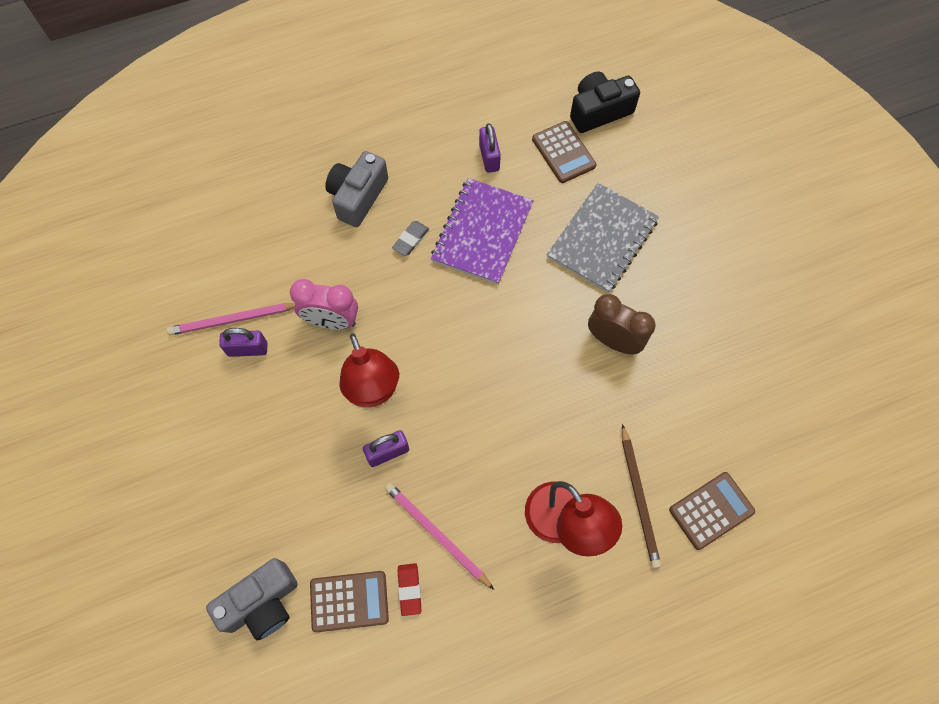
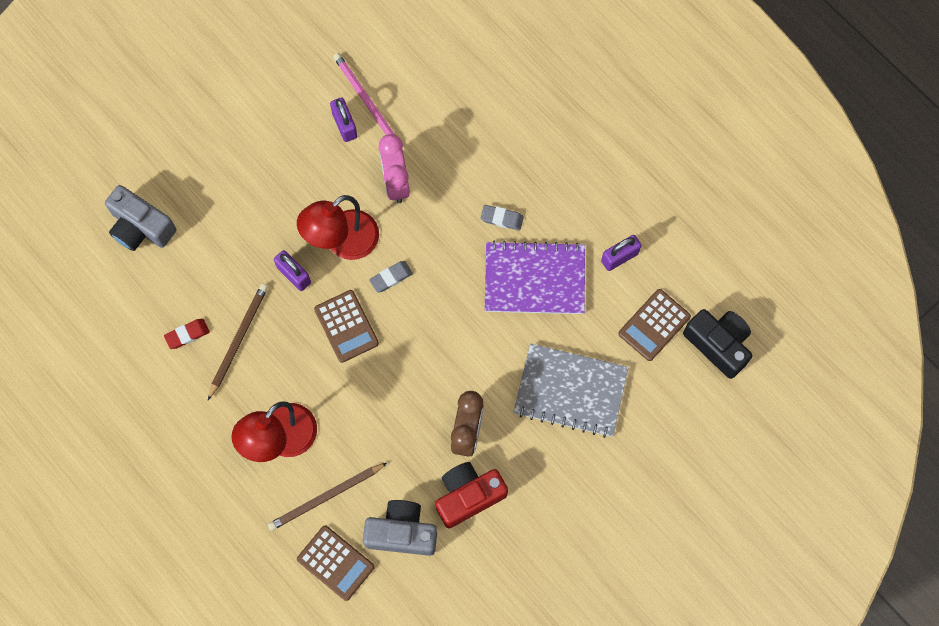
camera: 70 degrees right, 5 degrees up
brown calculator [310,571,389,632] -> brown calculator moved to [314,290,379,363]
grey camera [325,151,388,227] -> grey camera moved to [363,500,437,556]
pink pencil [385,483,494,590] -> brown pencil [208,284,268,400]
none -> grey eraser [369,261,413,293]
none -> red camera [435,462,508,528]

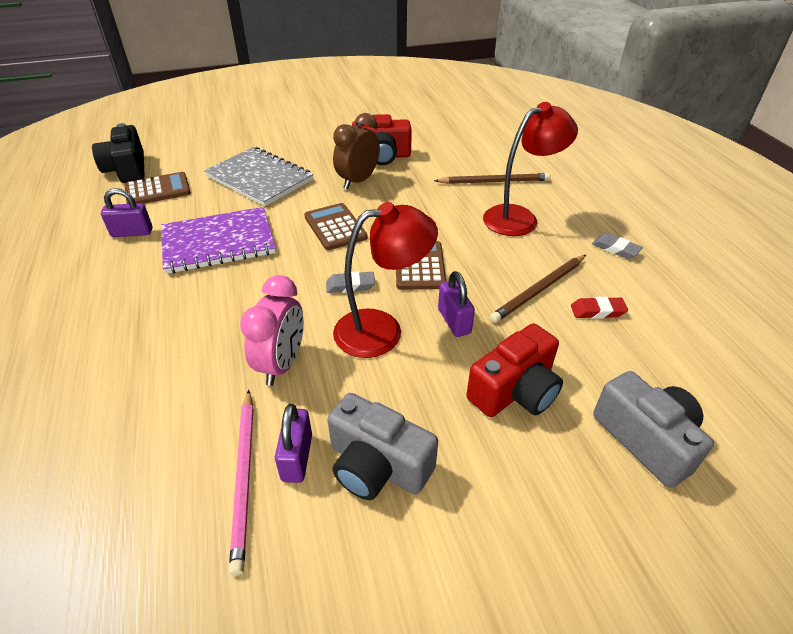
camera: 155 degrees left, 30 degrees down
brown calculator [297,526,375,601] -> brown calculator moved to [304,203,367,250]
grey camera [363,500,437,556] -> grey camera moved to [327,393,438,500]
grey eraser [480,205,524,230] -> grey eraser moved to [592,233,643,259]
purple notebook [485,241,585,314] -> purple notebook turned 45 degrees counterclockwise [161,207,276,274]
none -> red camera [467,323,563,417]

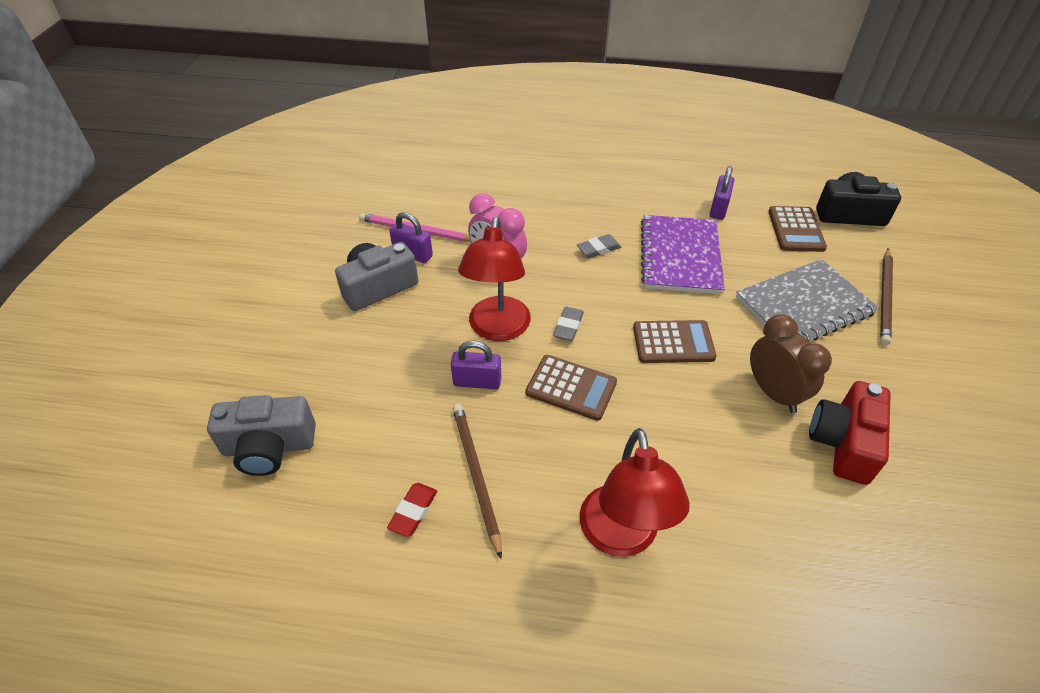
camera: 115 degrees right, 5 degrees up
brown pencil [434,173,551,184] -> brown pencil moved to [880,248,893,345]
red camera [467,323,563,417] -> none
grey eraser [592,233,643,259] -> grey eraser moved to [577,234,621,258]

